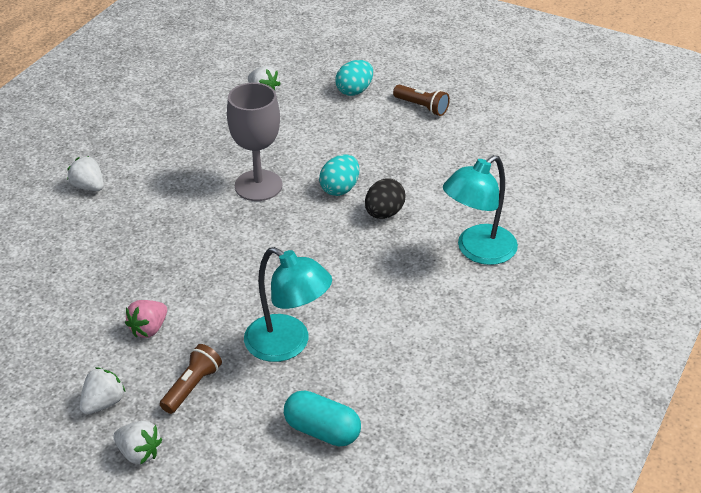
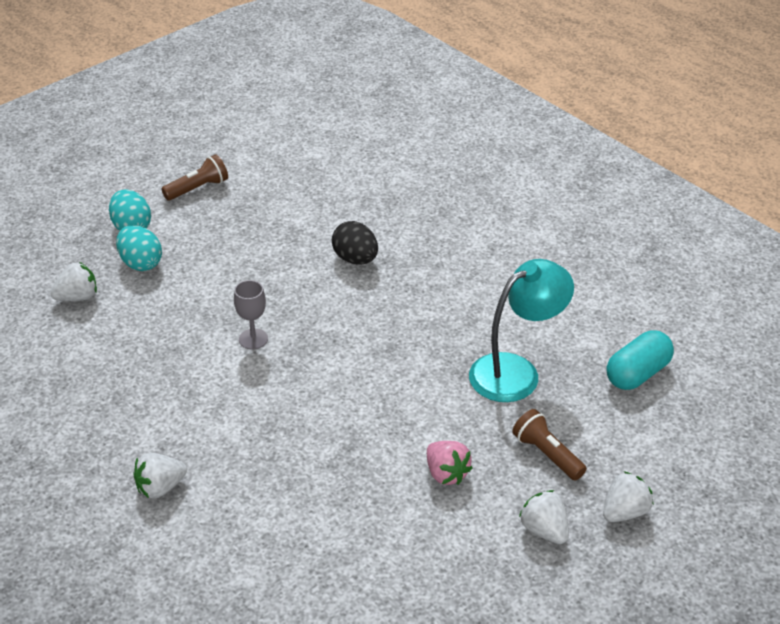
camera: 70 degrees left, 0 degrees up
grey goblet [227,83,282,201] -> grey goblet [234,280,268,349], size x0.51
turquoise egg [319,154,359,196] -> turquoise egg moved to [116,225,162,271]
turquoise lamp [443,155,518,265] -> none

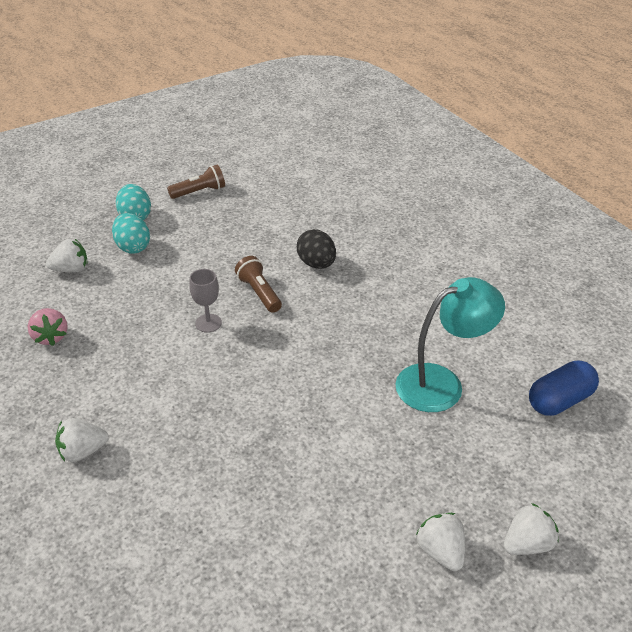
camera: 10 degrees right, 0 degrees up
pink strawberry [427,441,473,485] -> pink strawberry moved to [28,308,68,346]
brown flashlight [512,409,587,481] -> brown flashlight moved to [235,256,282,313]
turquoise capsule [607,330,674,390] -> blue capsule [529,360,599,416]

